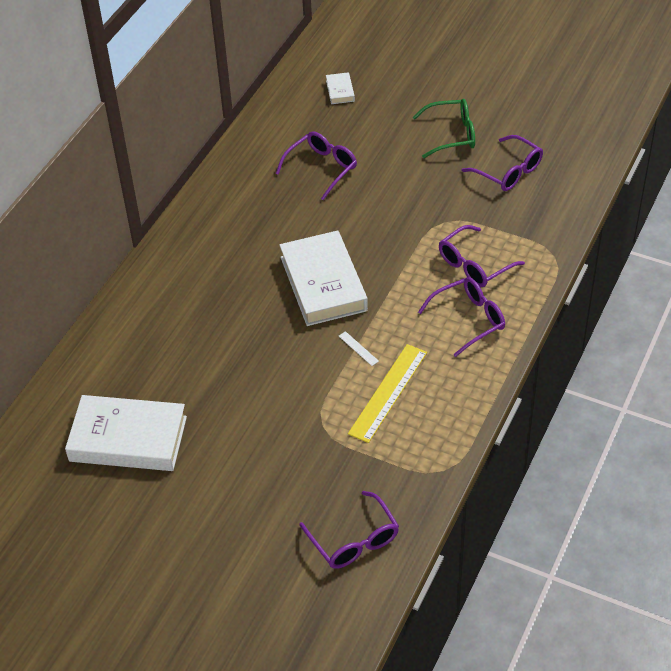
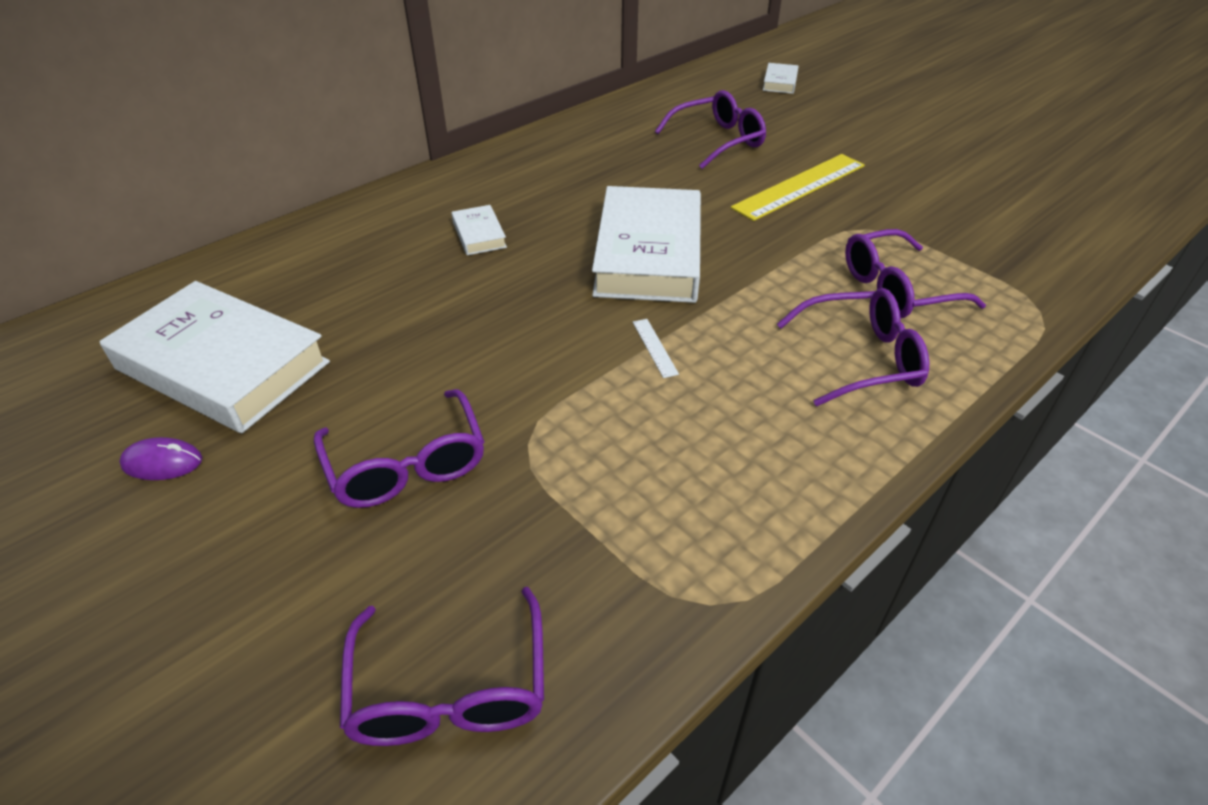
camera: 20 degrees right, 5 degrees down
yellow ruler [348,344,427,443] -> yellow ruler moved to [731,154,865,221]
green glasses [413,99,475,158] -> none
purple glasses [462,135,543,191] -> purple glasses moved to [314,389,484,508]
none -> purple mouse [119,437,202,480]
none -> white book [452,205,507,255]

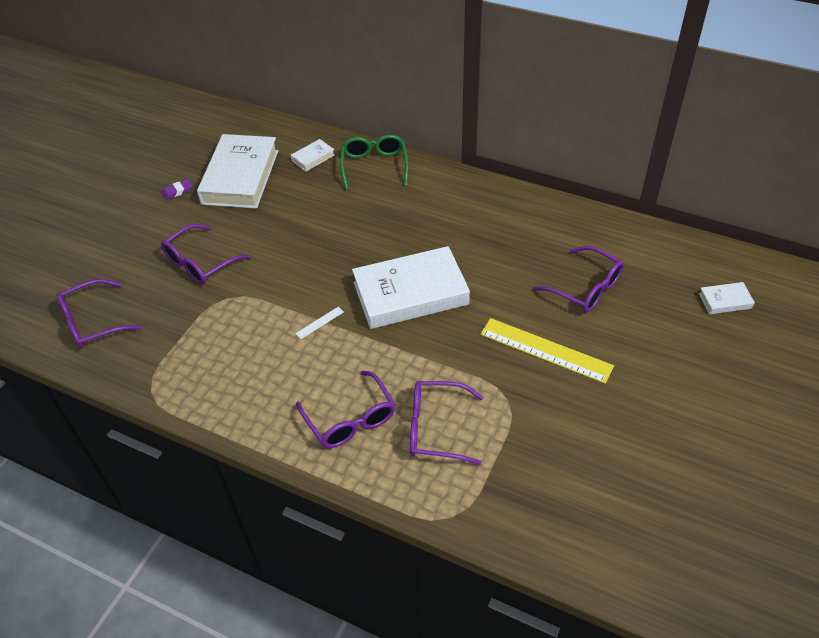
camera: 70 degrees right, 5 degrees up
purple mouse [119,437,202,480] -> purple eraser [161,179,192,200]
white book [452,205,507,255] -> white book moved to [291,139,335,172]
purple glasses [845,229,986,318] -> purple glasses turned 45 degrees counterclockwise [410,381,483,465]
none -> green glasses [340,135,409,190]

